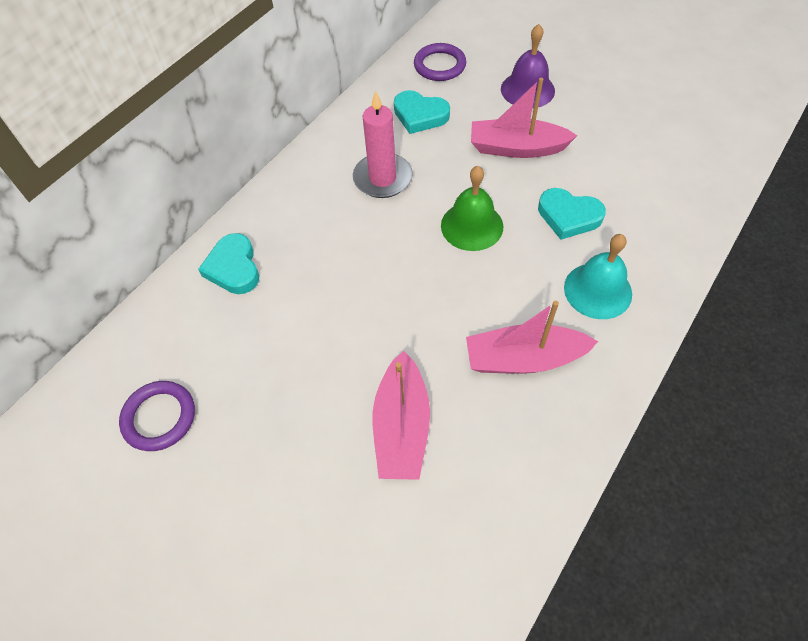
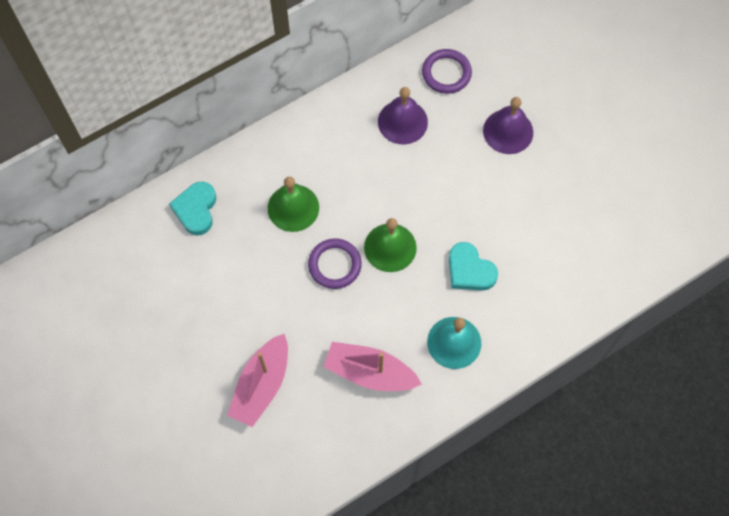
camera: 20 degrees right, 10 degrees up
purple ring [119,381,195,451] -> purple ring moved to [308,239,362,289]
pink candle [353,90,413,198] -> none
turquoise heart [394,90,450,134] -> purple bell [378,87,428,144]
pink boat [471,78,578,158] -> none
none -> green bell [268,177,319,232]

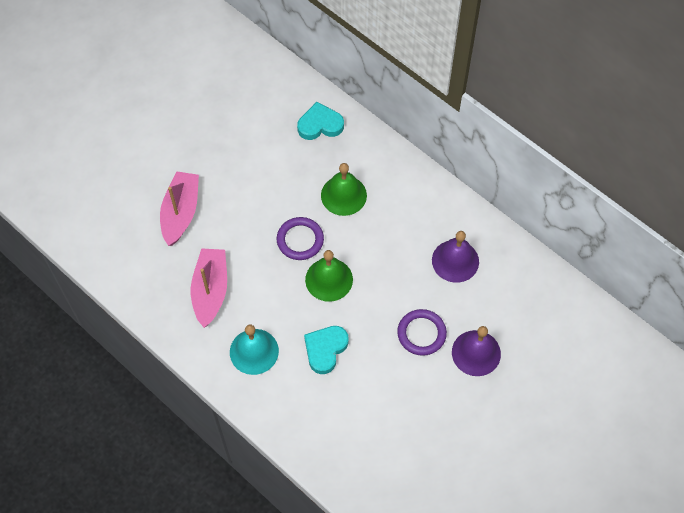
camera: 75 degrees right, 5 degrees down
pink boat [227,334,288,427] -> pink boat turned 90 degrees clockwise [160,171,199,246]
purple ring [422,49,472,94] -> purple ring moved to [397,309,447,356]

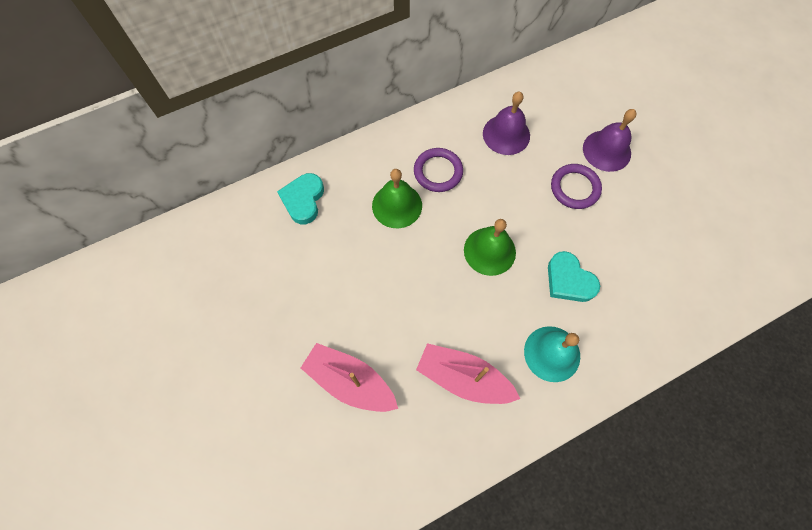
camera: 70 degrees left, 5 degrees up
purple ring [277,217,324,260] -> purple ring moved to [414,148,463,192]

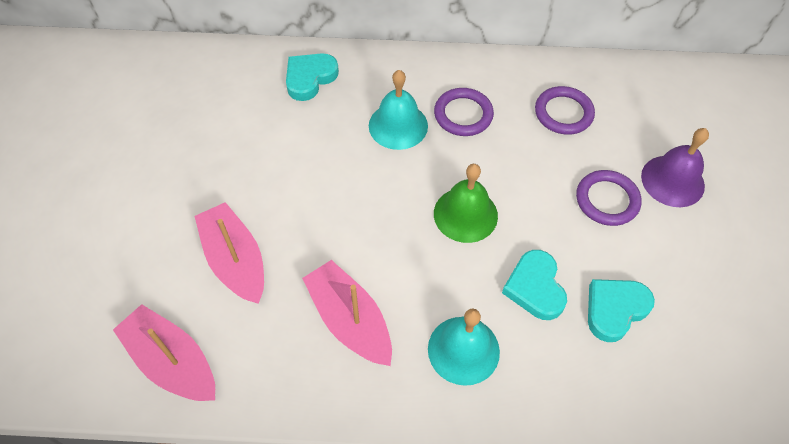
camera: 30 degrees right, 10 degrees down
green bell [372,169,422,228] -> turquoise bell [369,70,428,150]
purple bell [483,92,530,155] -> purple ring [535,86,595,135]
none -> pink boat [113,304,215,401]
none -> turquoise heart [588,279,655,342]

